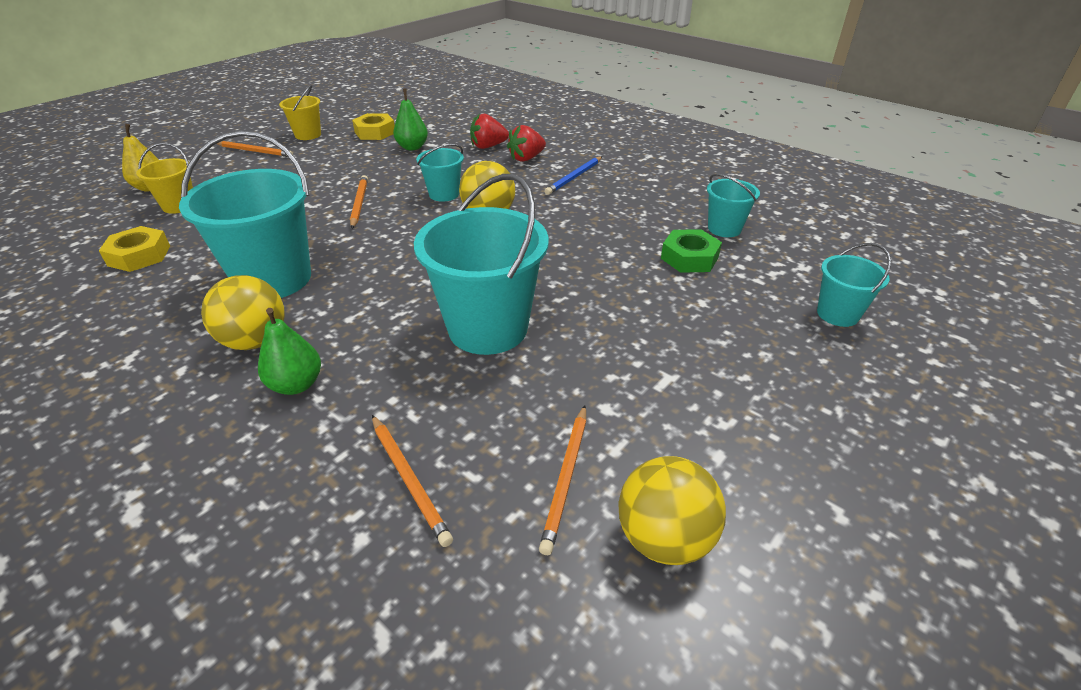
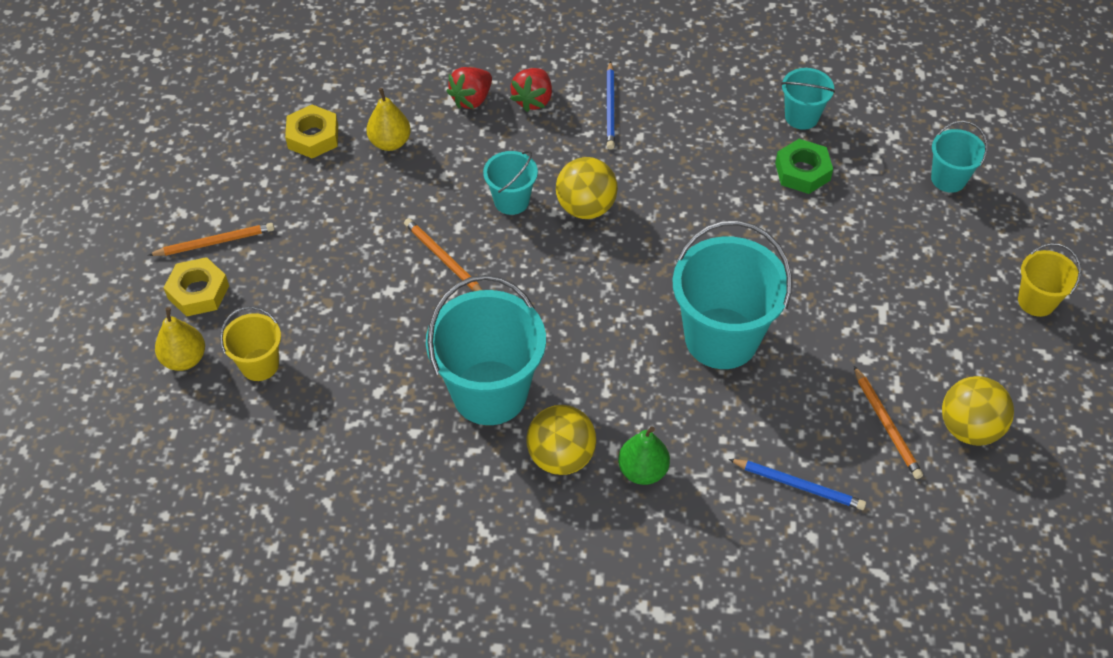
camera: 35 degrees left, 15 degrees up
yellow nut [99,226,170,272] -> yellow nut moved to [164,257,229,317]
yellow bucket [279,85,321,140] -> yellow bucket moved to [1018,243,1081,317]
orange pencil [372,415,453,547] -> blue pencil [729,459,866,510]
green pear [393,89,428,150] -> yellow pear [367,88,411,151]

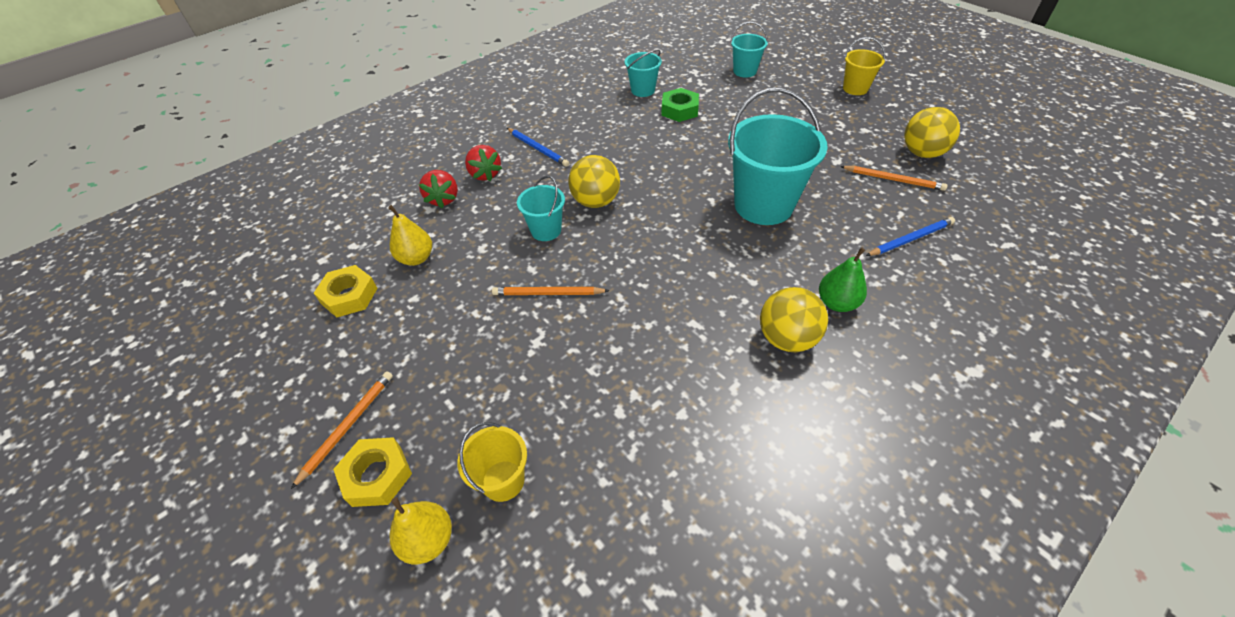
camera: 45 degrees left, 5 degrees down
turquoise bucket [426,275,546,425] -> none

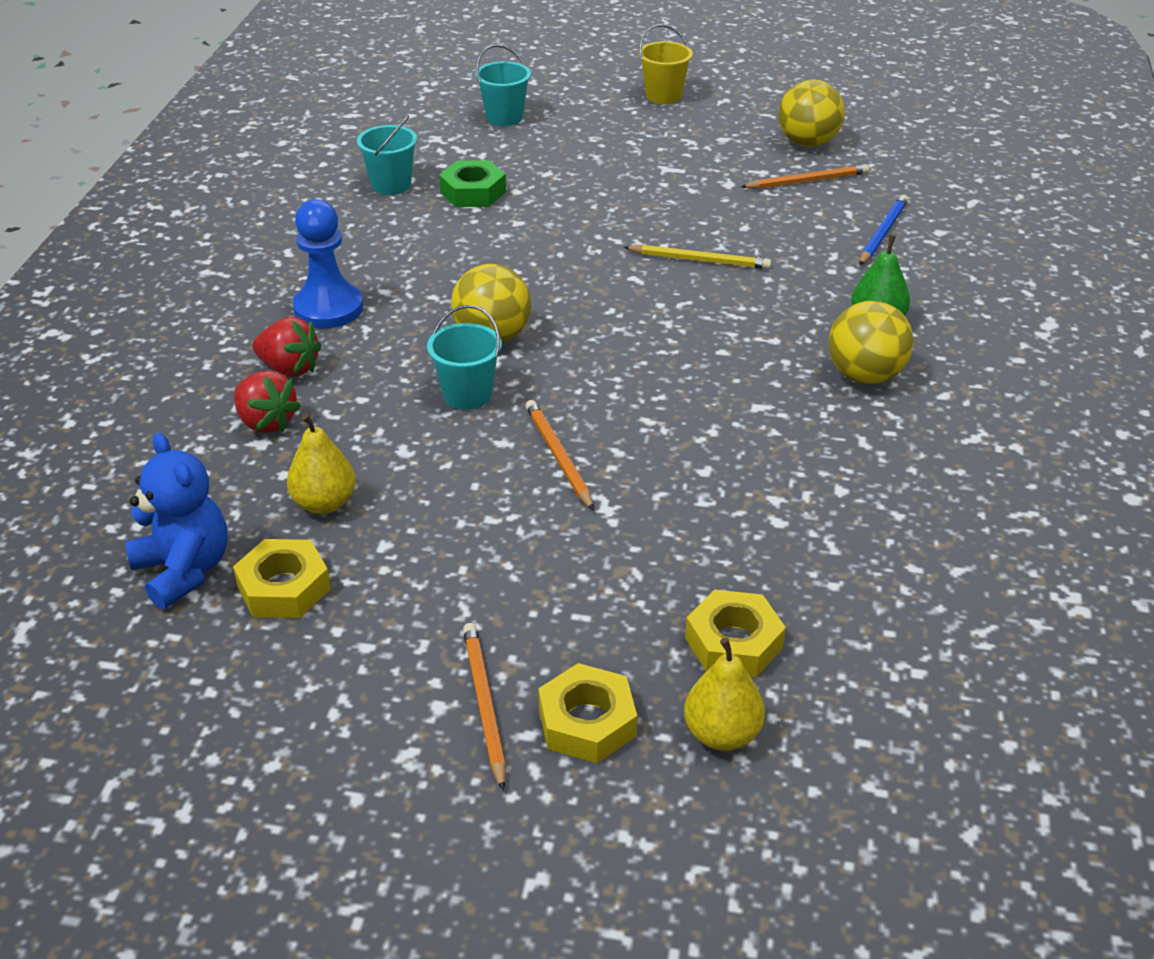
camera: 40 degrees left, 10 degrees down
yellow bucket [457,422,527,502] -> yellow nut [685,590,786,677]
orange pencil [492,287,610,295] -> orange pencil turned 105 degrees clockwise [525,400,594,511]
blue pencil [507,128,569,167] -> blue pawn [293,199,363,328]
turquoise bucket [728,88,828,225] -> yellow pencil [623,245,771,269]
none -> blue teddy bear [125,433,227,609]

